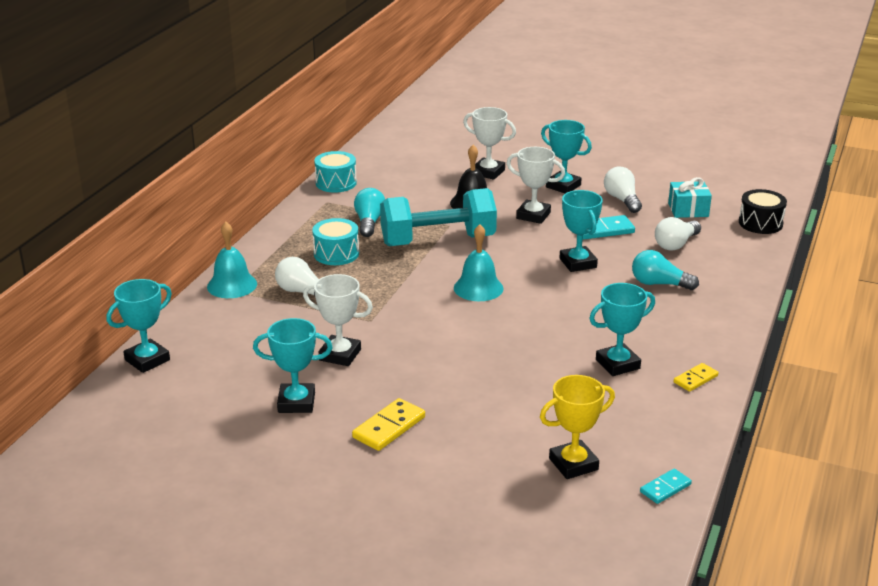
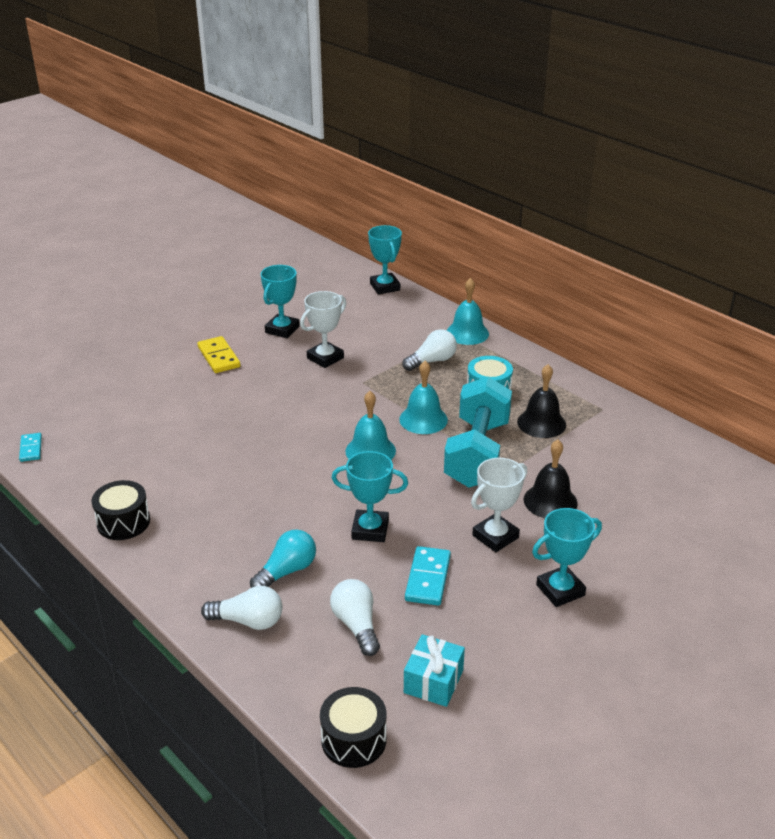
camera: 115 degrees right, 5 degrees up
turquoise drum [314,151,357,193] -> none
turquoise light bulb [354,188,385,237] -> black bell [517,364,566,438]
white trophy [463,107,516,180] -> none
yellow trophy [540,375,615,479] -> none
turquoise trophy [589,283,655,376] -> none
white light bulb [604,167,642,213] -> white light bulb moved to [201,586,282,630]
yellow domino [673,363,719,392] -> black drum [91,480,150,540]
none -> turquoise bell [399,361,448,434]

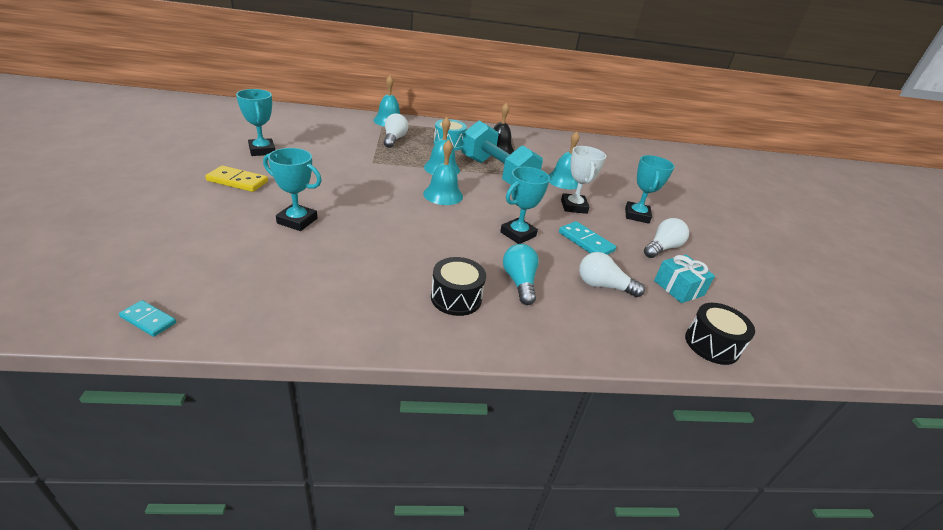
camera: 55 degrees left, 0 degrees up
black drum [91,480,150,540] -> black drum moved to [431,257,486,316]
white light bulb [201,586,282,630] -> white light bulb moved to [644,218,689,258]
white trophy [300,291,346,368] -> none
turquoise trophy [368,225,402,294] -> turquoise trophy moved to [263,148,322,231]
black bell [524,440,578,518] -> turquoise bell [549,132,579,189]

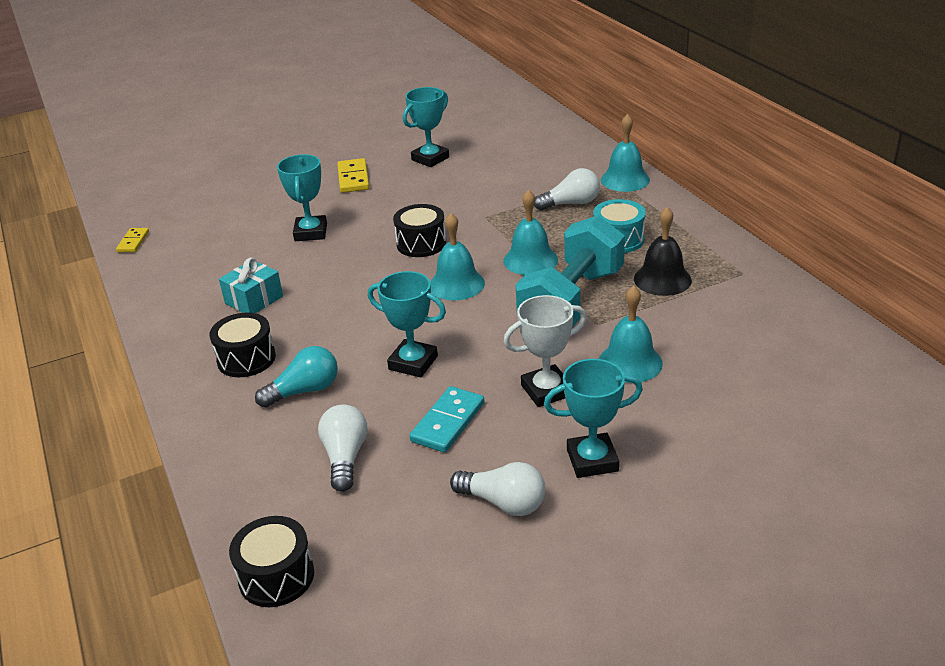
camera: 75 degrees right, 0 degrees up
turquoise domino [119,300,176,337] -> yellow domino [116,228,149,252]
turquoise gift [654,255,715,303] -> turquoise gift moved to [219,258,283,313]
none -> black drum [393,204,446,257]

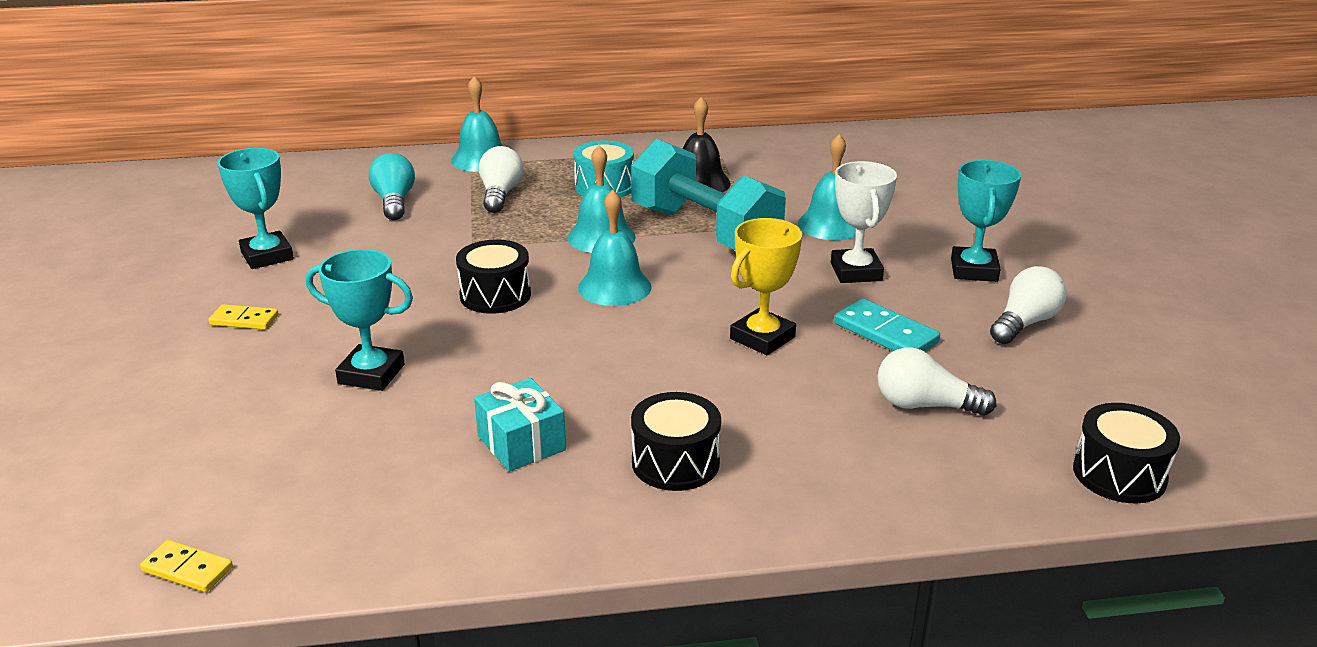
camera: 75 degrees left, 5 degrees down
turquoise light bulb [255,346,338,408] -> turquoise light bulb moved to [369,153,415,220]
yellow domino [337,158,369,193] -> yellow domino [208,304,279,330], size x0.64
turquoise trophy [368,271,446,378] -> yellow trophy [730,218,802,355]

